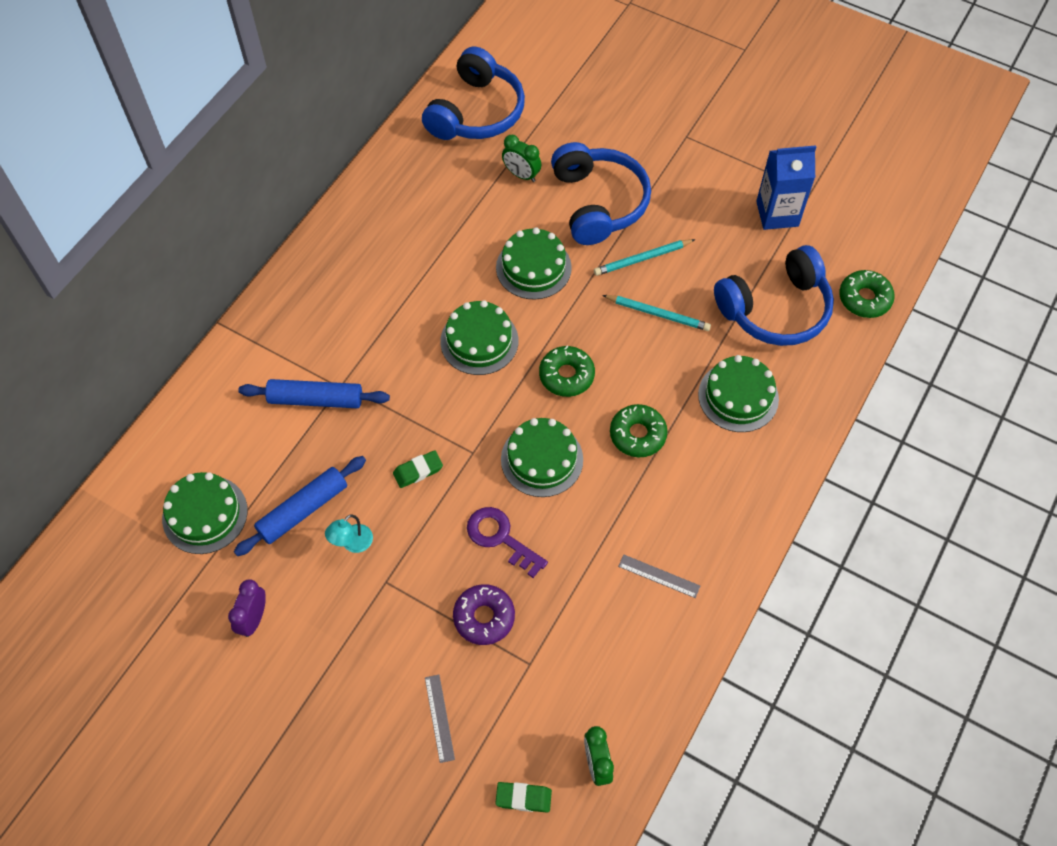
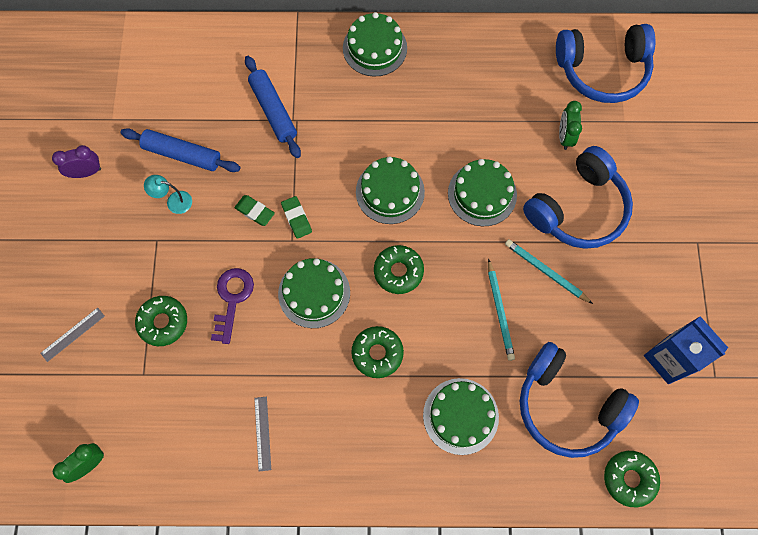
camera: 60 degrees right, 10 degrees up
green cake [162,472,248,554] -> green cake moved to [343,12,407,77]
purple donut [453,584,515,645] -> green donut [135,296,187,346]
green eraser [495,782,552,812] -> green eraser moved to [281,196,312,239]

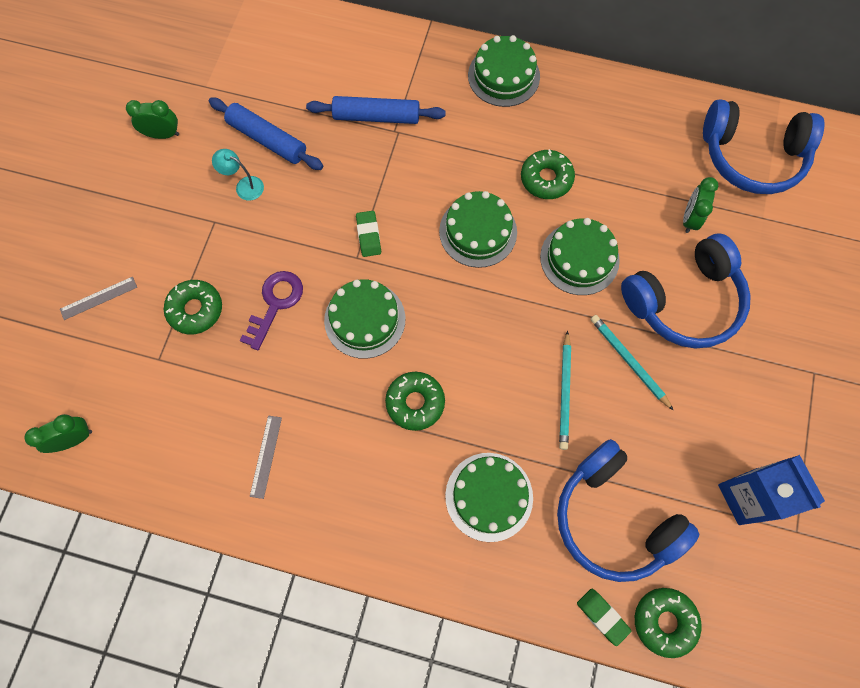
camera: 15 degrees right, 0 degrees up
purple clock [52,145,101,178] -> green clock [126,100,179,139]
green eraser [234,195,275,226] -> green eraser moved to [577,589,631,646]
blue rolling pin [245,56,301,158] -> blue rolling pin turned 75 degrees counterclockwise [306,96,446,124]
green donut [374,245,424,294] -> green donut moved to [521,149,575,199]

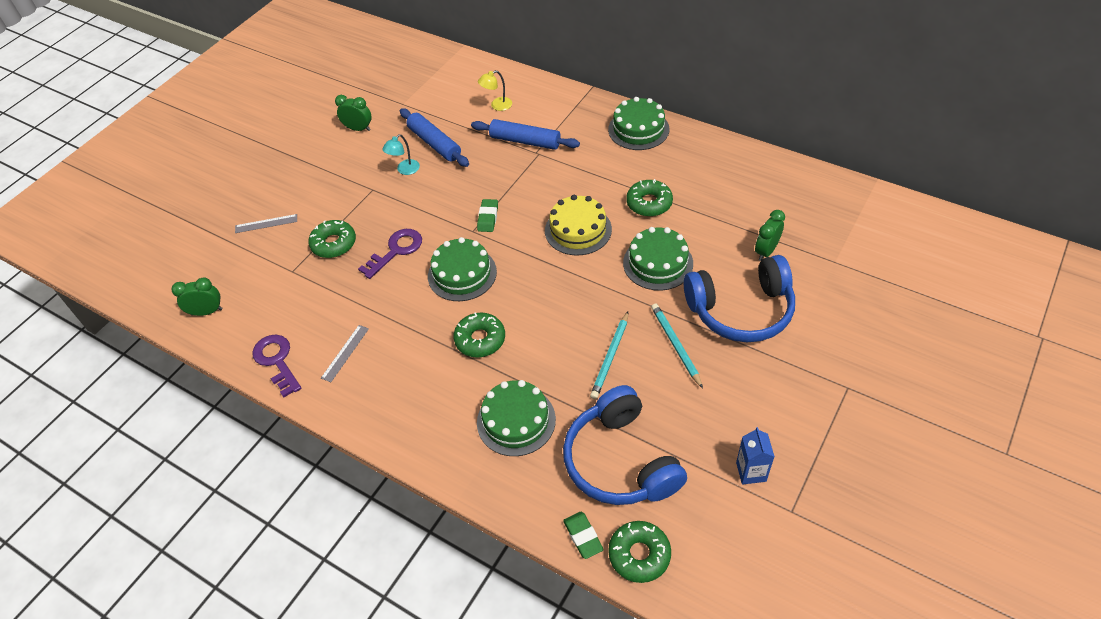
camera: 20 degrees right, 20 degrees down
turquoise lamp [212,149,264,201] -> turquoise lamp turned 90 degrees counterclockwise [382,134,420,175]
green cake [439,191,517,268] -> yellow cake [545,195,612,256]
blue headphones [703,99,825,194] -> none
blue carton [718,455,825,525] -> blue carton [736,427,775,485], size x0.60
none -> purple key [252,334,302,398]
none -> yellow lamp [478,70,512,111]

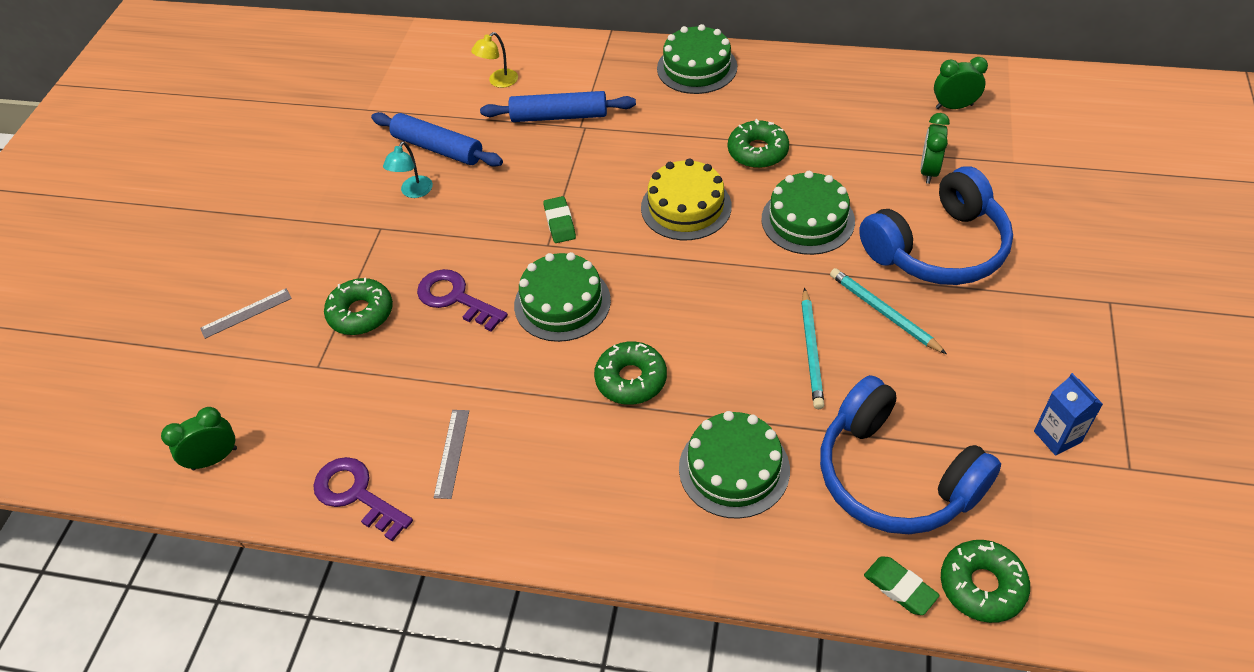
camera: 20 degrees left, 0 degrees up
green clock [335,95,372,131] -> green clock moved to [934,57,988,109]
purple key [358,229,422,279] -> purple key turned 75 degrees counterclockwise [417,269,508,332]

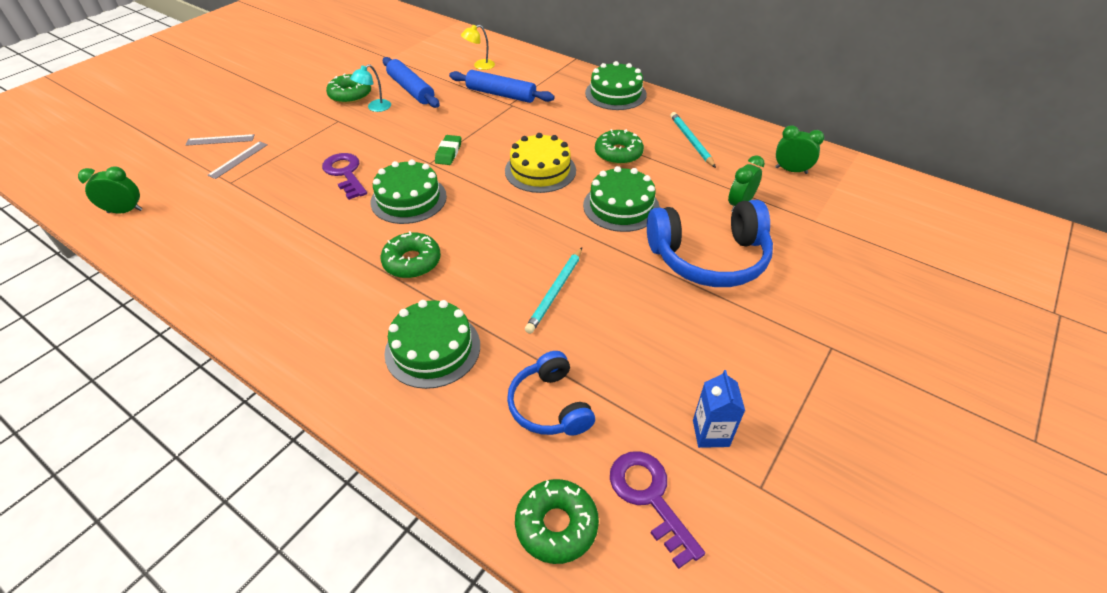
camera: 20 degrees right, 5 degrees down
purple key [313,457,413,542] -> purple key moved to [610,451,705,569]
green donut [324,278,393,335] -> green donut moved to [326,73,371,104]
grey ruler [434,410,469,499] -> grey ruler moved to [207,141,268,179]
blue headphones [820,375,1001,534] -> blue headphones [507,351,595,436], size x0.59
turquoise pencil [830,268,947,354] -> turquoise pencil moved to [670,112,716,168]
green eraser [864,556,940,615] -> none

